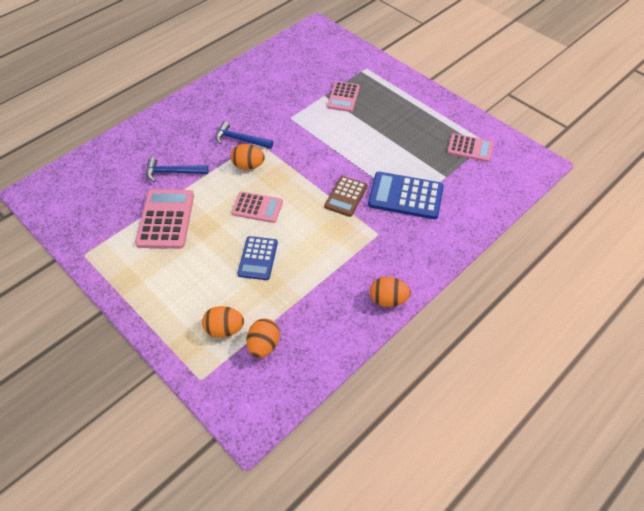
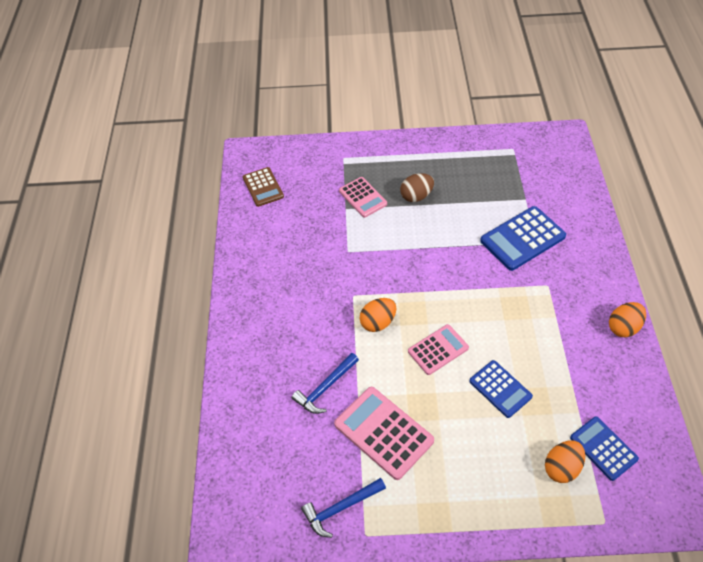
camera: 45 degrees left, 0 degrees up
blue hammer [215,121,273,149] -> blue hammer moved to [301,478,386,538]
orange egg [247,318,280,358] -> blue calculator [570,416,639,481]
brown calculator [324,176,368,217] -> brown calculator moved to [243,167,284,207]
pink calculator [447,133,494,162] -> none
none -> brown egg [400,173,434,202]

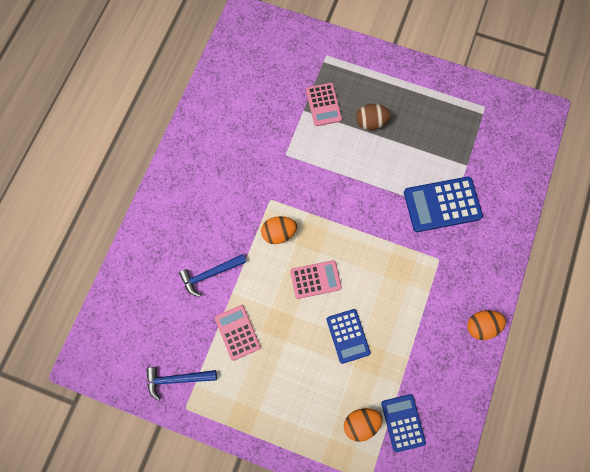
camera: 20 degrees right, 20 degrees up
brown calculator [243,167,284,207] -> none
pink calculator [334,387,434,480] -> pink calculator [215,305,261,361], size x0.65

